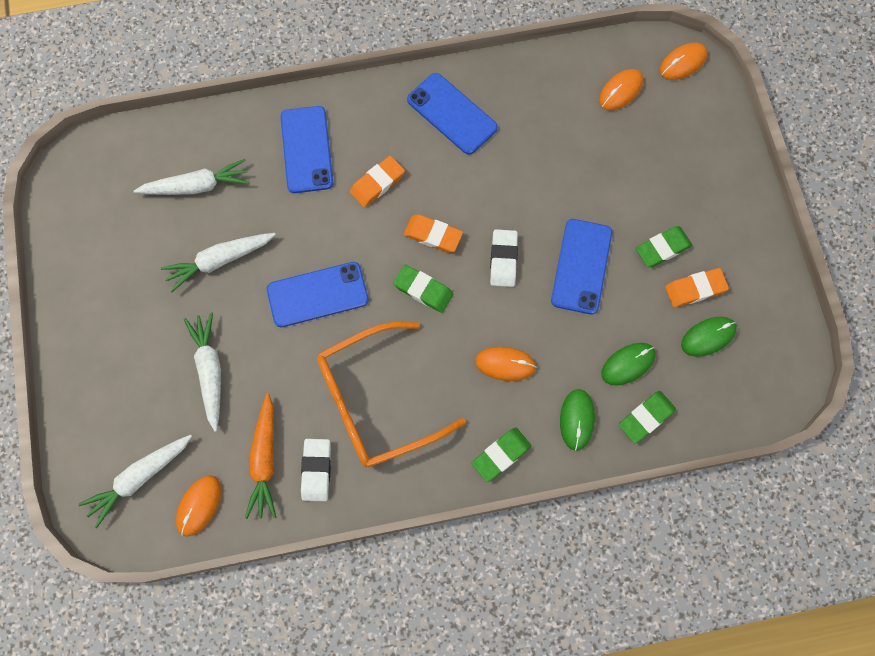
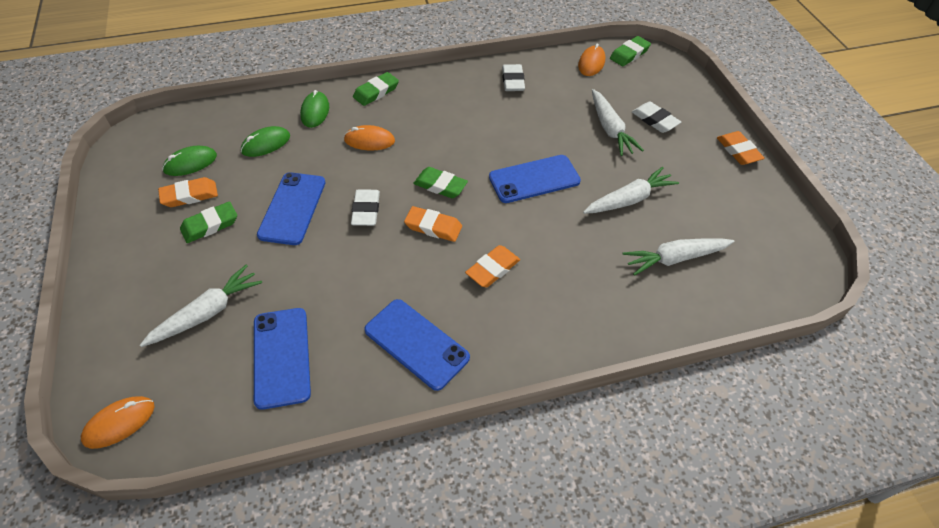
camera: 175 degrees right, 20 degrees down
white carrot [78,434,192,528] -> white carrot moved to [140,265,262,347]
orange carrot [245,393,277,519] -> none
blue phone [281,106,333,193] -> blue phone moved to [254,308,311,410]
orange glasses [317,322,466,467] -> none
orange mouse [599,69,643,111] -> none
green eraser [619,391,676,444] -> green eraser moved to [610,36,651,66]
none -> white eraser [632,102,681,133]
none -> orange eraser [717,131,764,165]

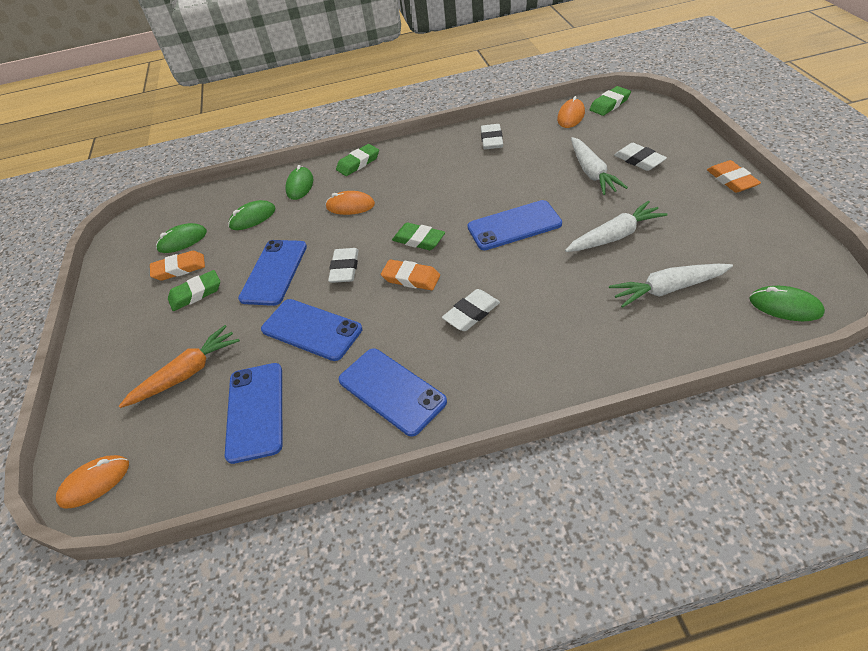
camera: 10 degrees right, 5 degrees down
white carrot [140,265,262,347] -> orange carrot [119,325,240,408]
orange eraser [465,245,520,287] -> white eraser [442,289,500,331]
none -> blue phone [261,299,362,361]
none -> green mouse [749,286,825,321]

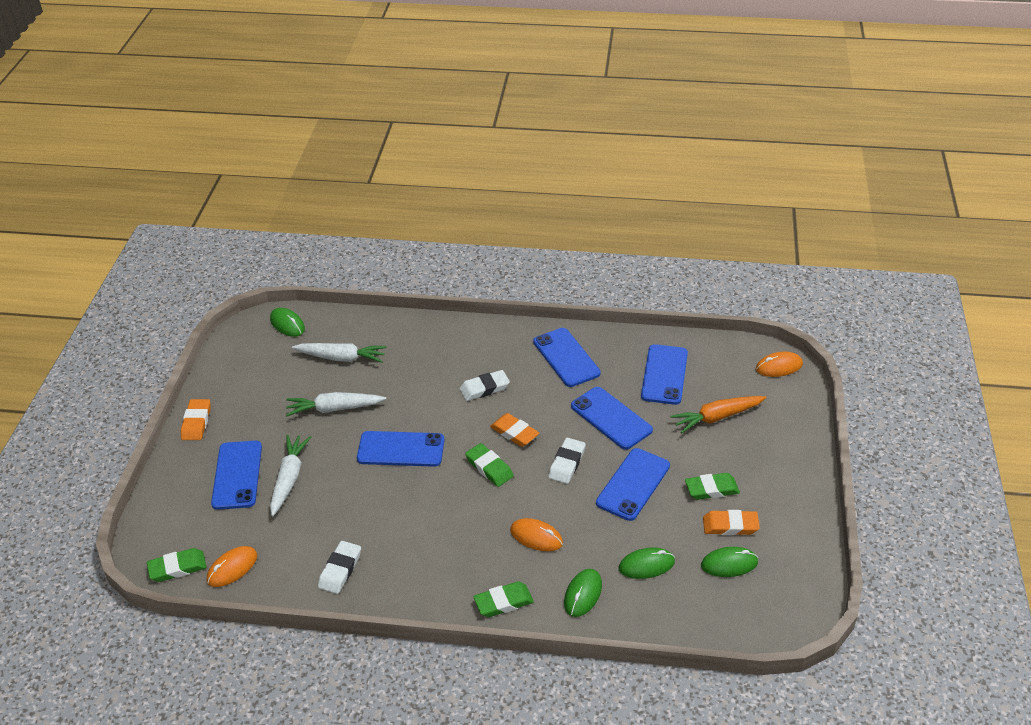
camera: 165 degrees left, 5 degrees down
white eraser [614,143,667,171] -> blue phone [211,441,262,510]

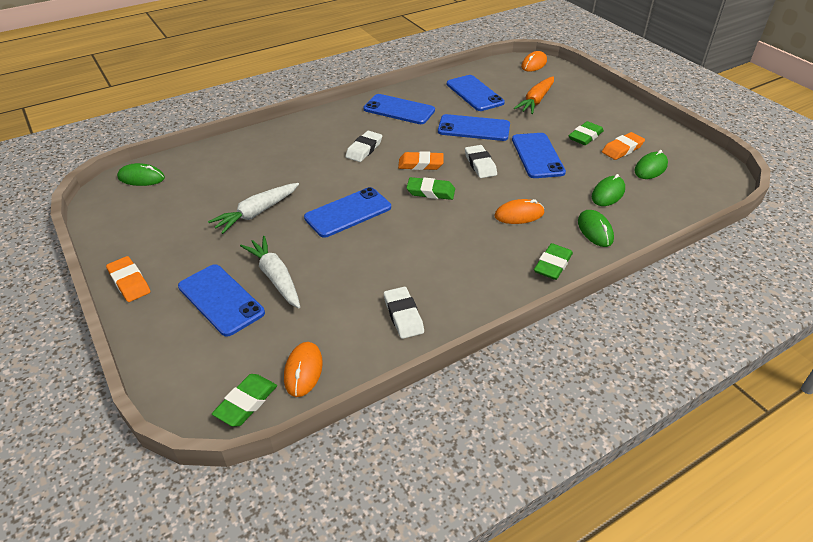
camera: 40 degrees left, 0 degrees up
white carrot [292,343,387,363] -> none

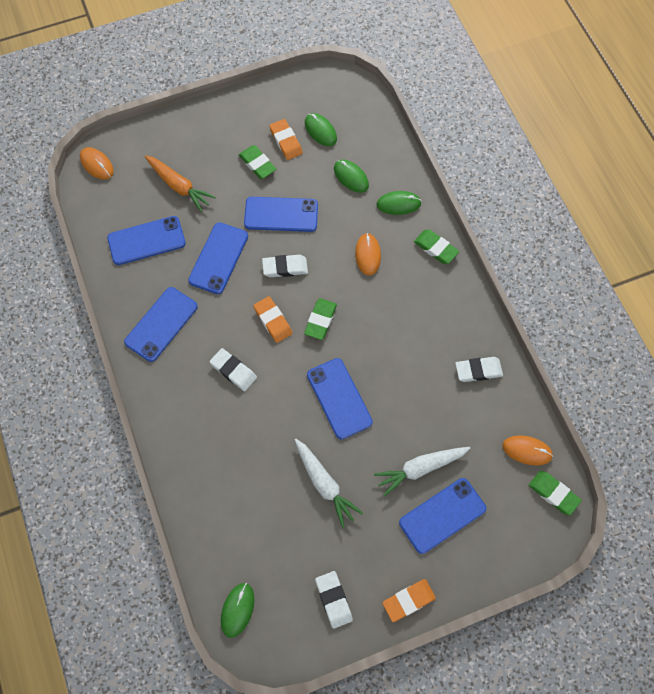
camera: 80 degrees left, 25 degrees up
orange eraser [398,151,444,170] -> orange eraser turned 45 degrees counterclockwise [253,296,293,343]
none -> white eraser [315,571,353,629]

